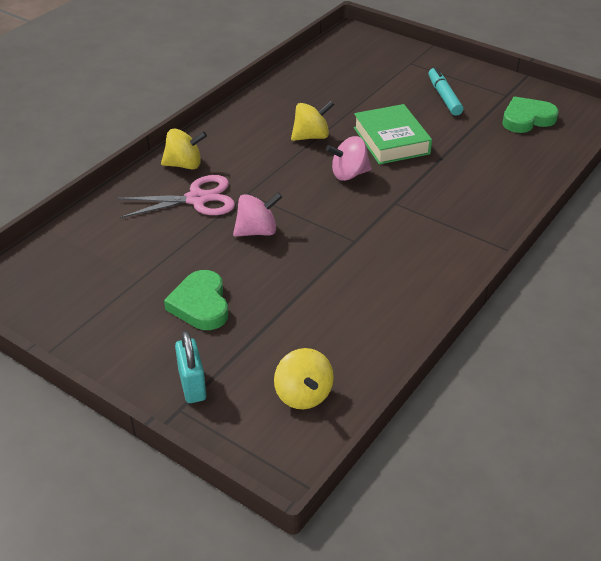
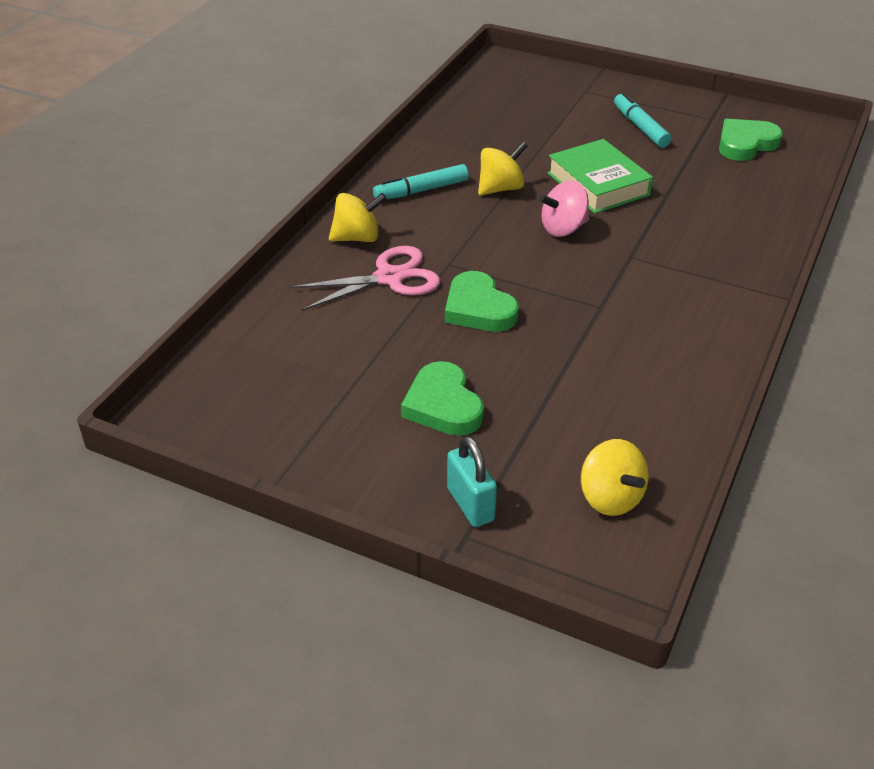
camera: 10 degrees left, 0 degrees up
pink spinning top [233,193,282,237] -> green heart [445,271,518,332]
none -> turquoise marker [373,164,468,199]

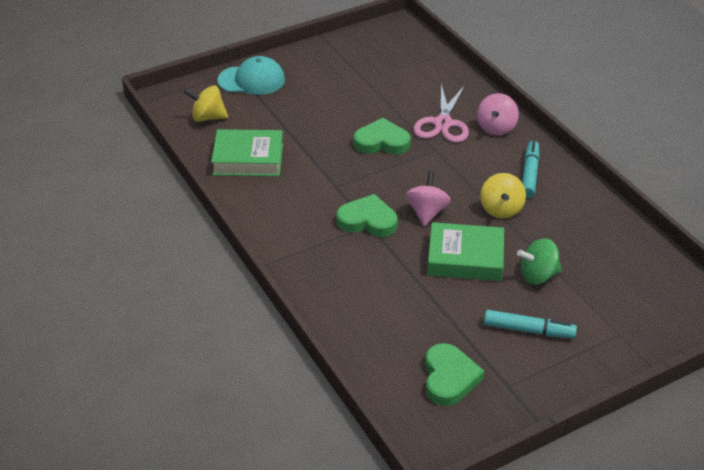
camera: 125 degrees right, 0 degrees up
yellow spinning top [329,193,387,242] -> pink spinning top [477,93,519,136]
green heart [401,361,484,436] -> green heart moved to [337,194,398,237]
turquoise padlock [447,436,497,527] -> turquoise cap [218,56,285,95]
none -> green book [211,129,283,176]
none -> green spinning top [517,238,562,285]

